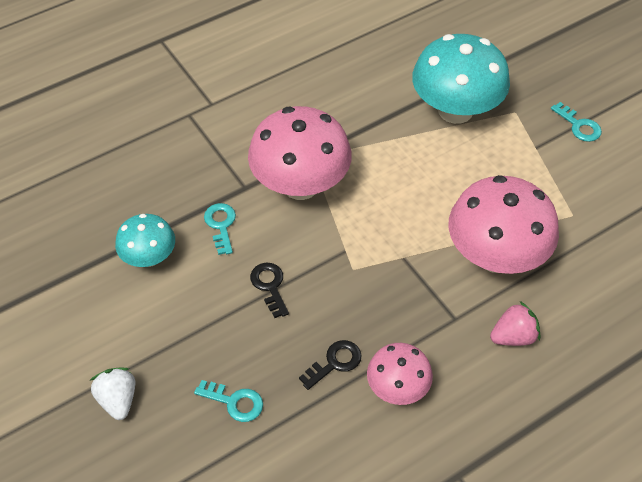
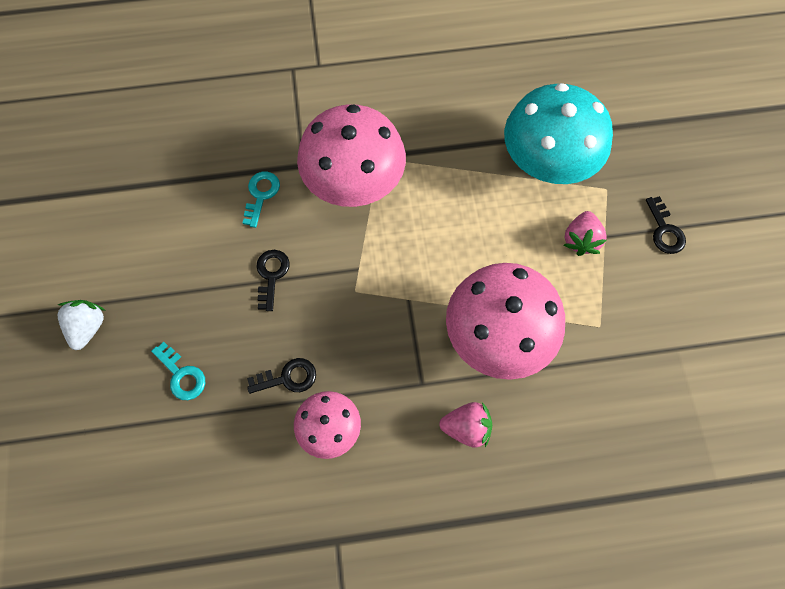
camera: 25 degrees right, 15 degrees up
turquoise mushroom [115,214,175,267] -> none
turquoise key [551,102,602,142] -> black key [646,196,686,254]
none -> pink strawberry [564,211,607,256]

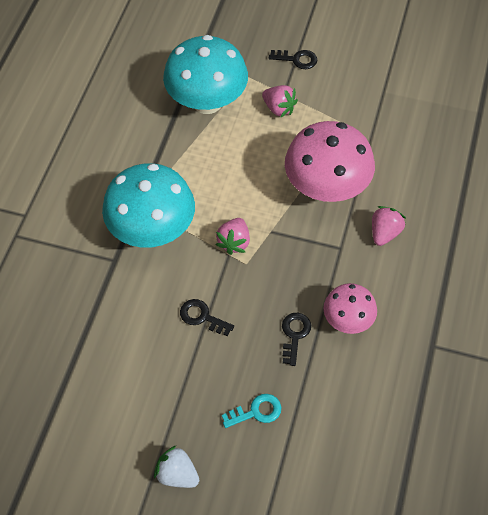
camera: 65 degrees left, 10 degrees down
turquoise key [243,172,280,228] -> none
pink mushroom [297,104,406,207] -> turquoise mushroom [102,163,195,248]
none -> pink strawberry [216,218,250,255]

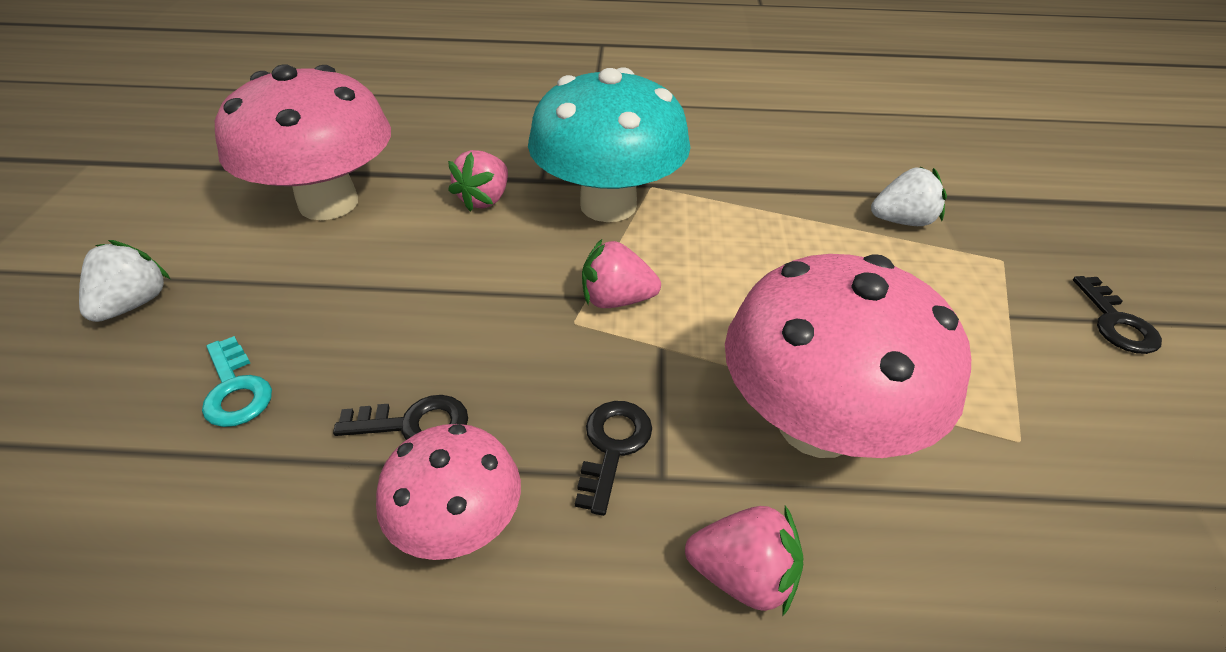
camera: 75 degrees right, 15 degrees down
turquoise mushroom [163,35,248,114] -> white strawberry [871,167,947,226]
black key [180,299,234,336] -> black key moved to [575,401,652,516]
pink strawberry [262,85,298,118] -> pink strawberry moved to [448,150,508,212]
none -> pink mushroom [215,64,391,220]

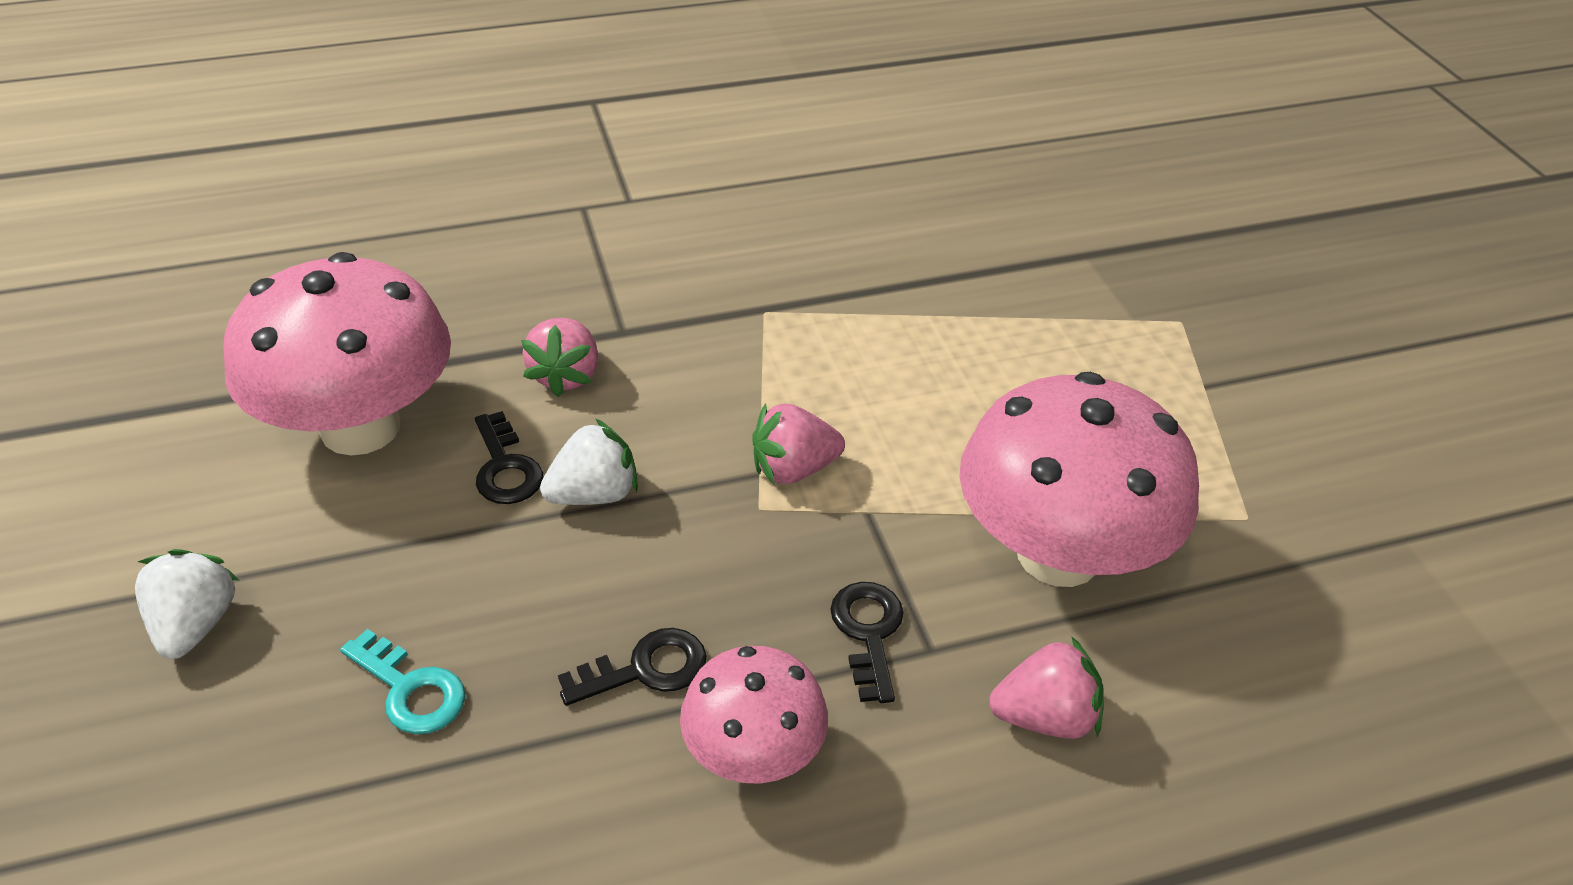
camera: 20 degrees left, 0 degrees up
turquoise mushroom [528,67,691,222] -> none
white strawberry [871,167,947,226] -> white strawberry moved to [540,418,638,505]
black key [1073,276,1162,354] -> black key moved to [475,411,543,504]

